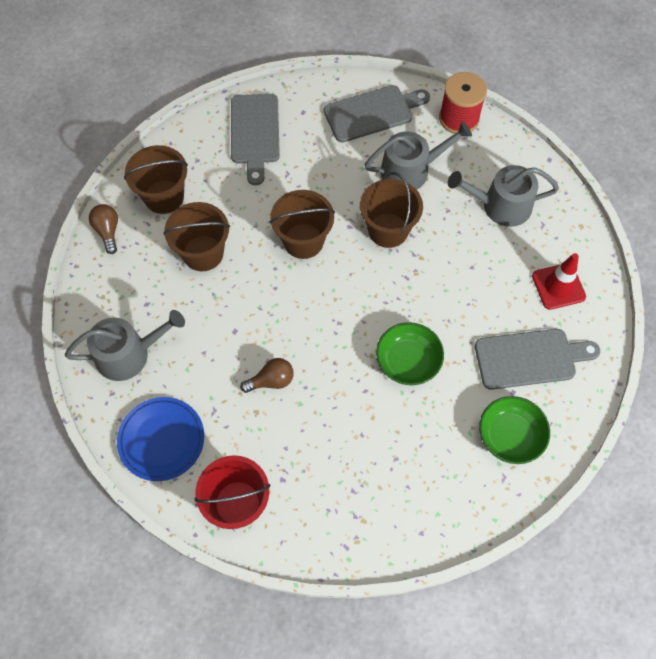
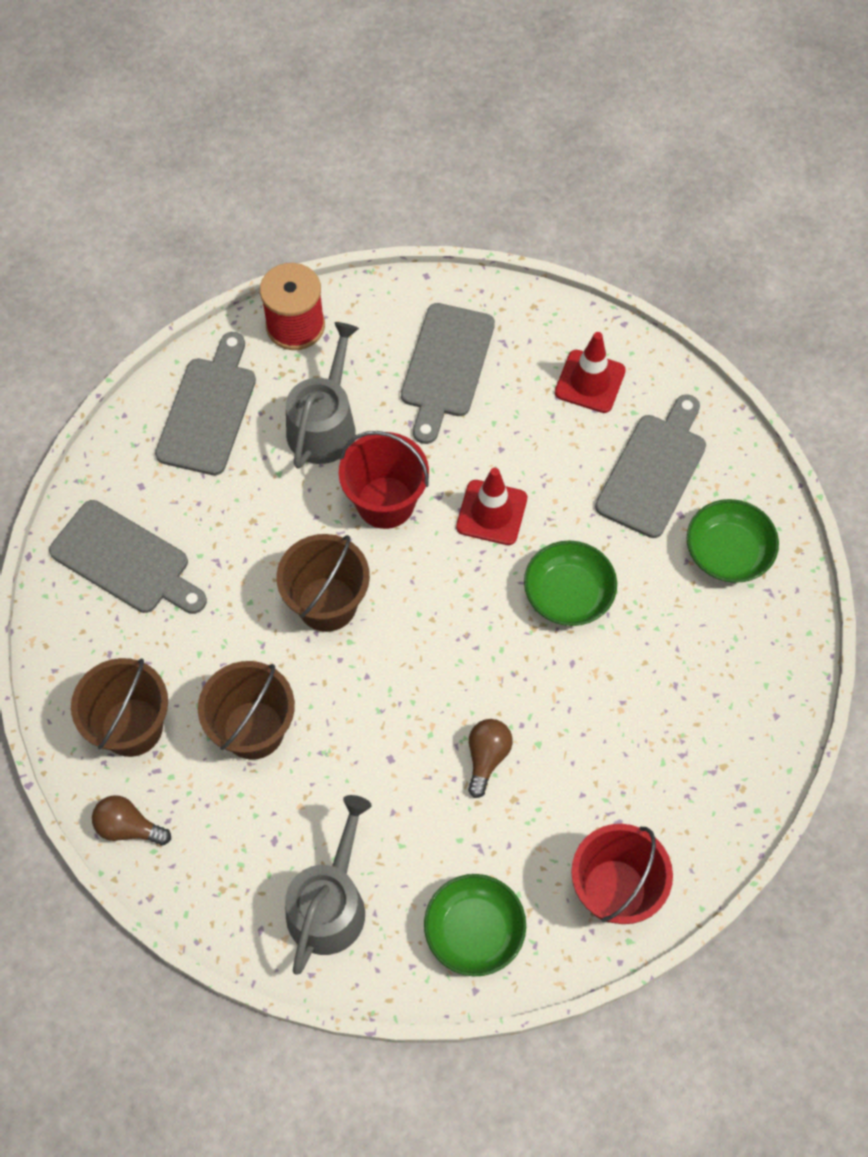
camera: 55 degrees left, 0 degrees up
blue plate [117,397,204,481] -> green bowl [424,874,526,976]
brown bucket [360,172,423,248] -> red bucket [339,431,429,529]
grey watering can [448,165,559,227] -> grey cutting board [401,303,495,444]
none -> red traffic cone [456,468,527,545]

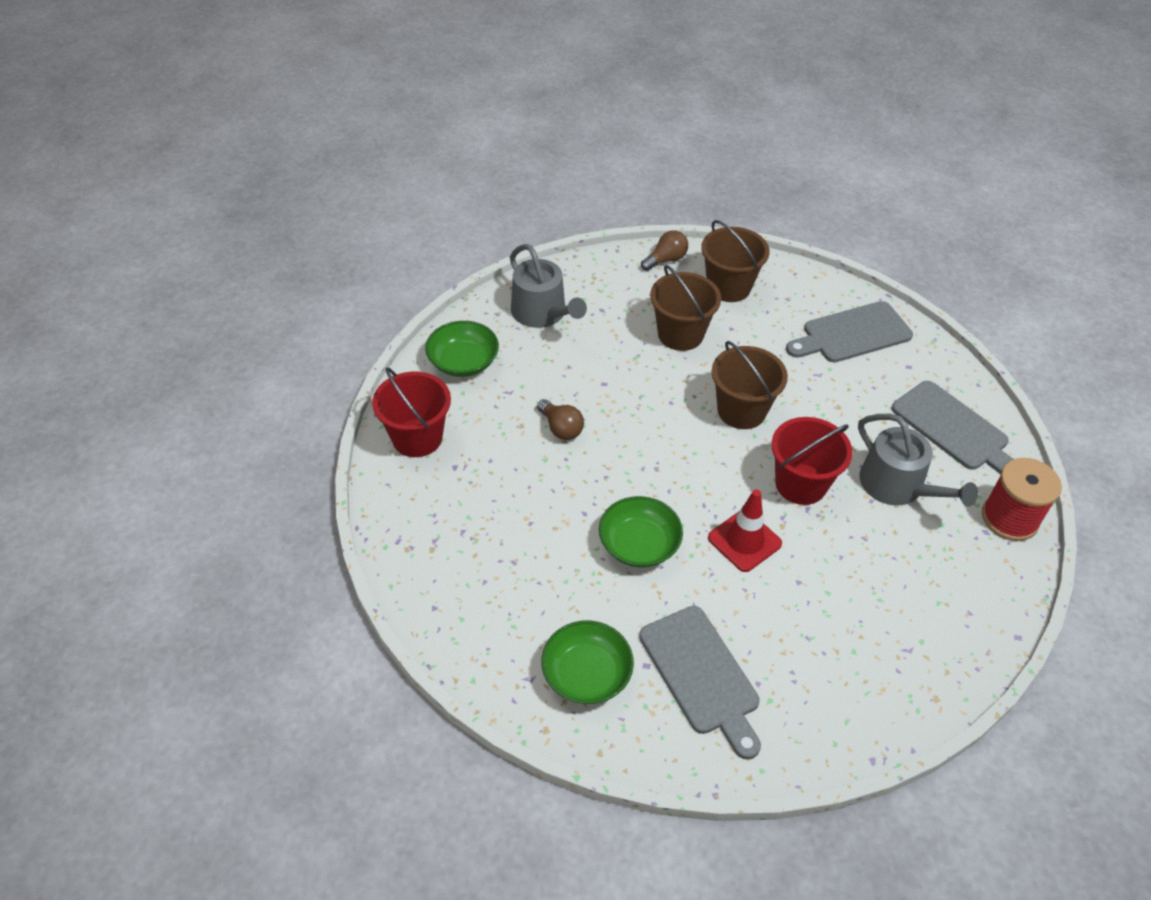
camera: 125 degrees right, 15 degrees down
grey cutting board [401,303,495,444] -> none
red traffic cone [555,332,626,413] -> none

